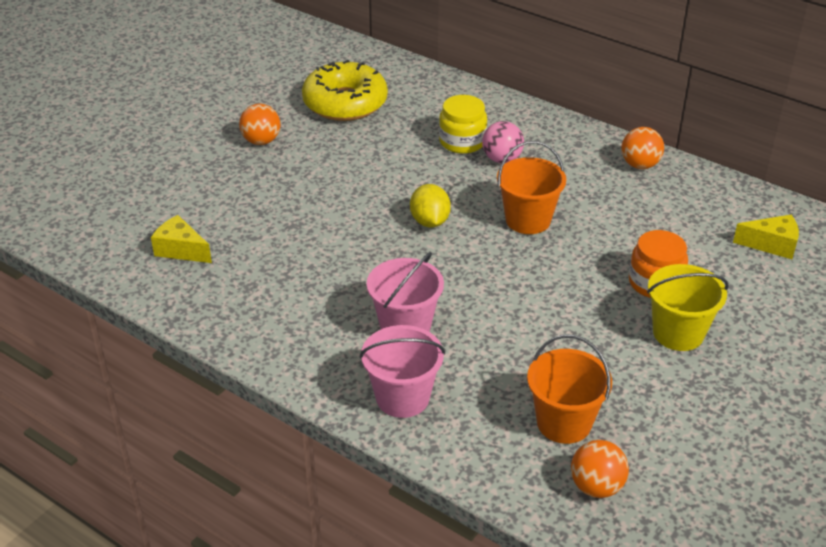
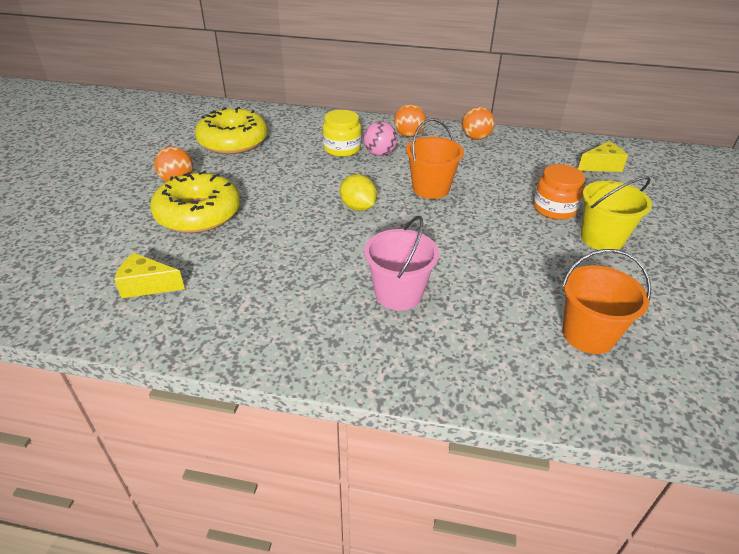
camera: 25 degrees left, 0 degrees up
pink bucket [360,325,445,418] -> none
orange ball [571,440,629,498] -> orange ball moved to [394,104,426,137]
none -> yellow donut [150,171,241,233]

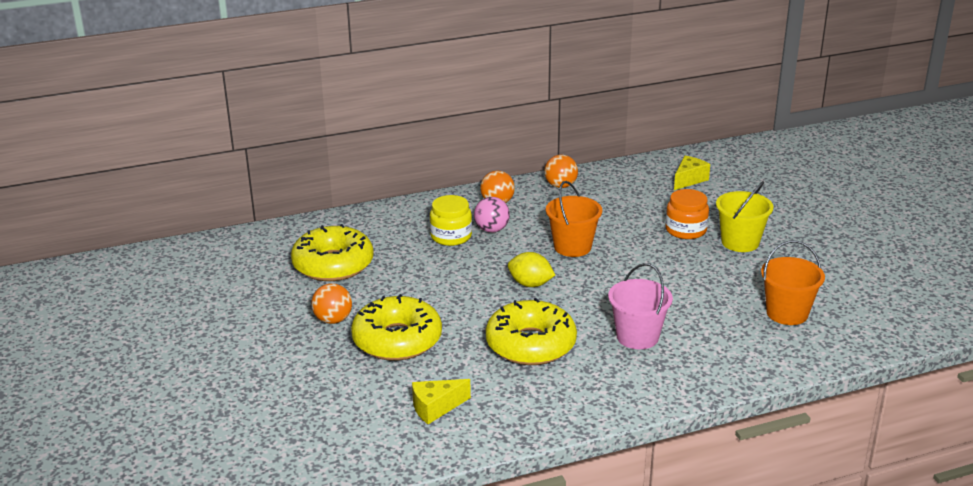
camera: 30 degrees left, 10 degrees down
none -> yellow donut [486,298,577,365]

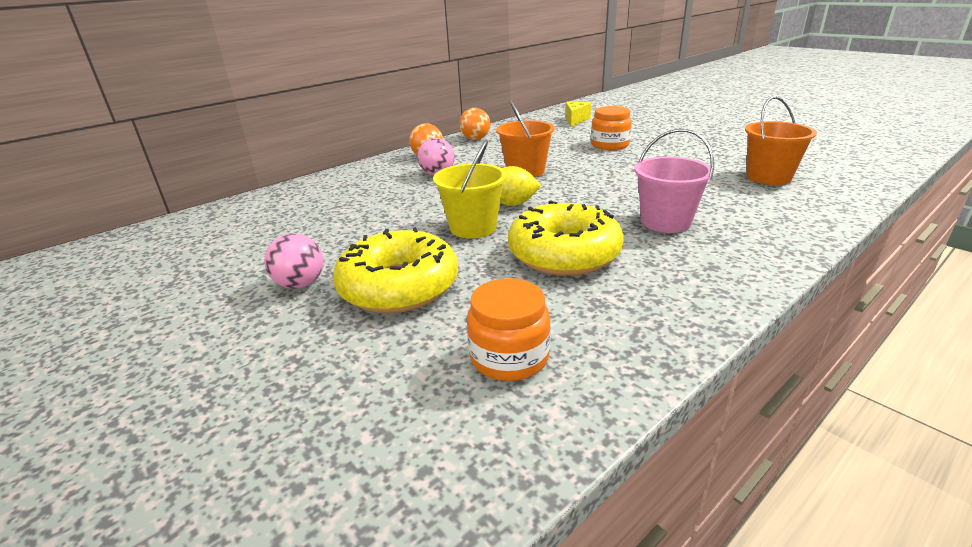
camera: 20 degrees left, 0 degrees up
yellow donut [291,224,374,281] -> none
orange ball [311,283,352,324] -> pink ball [265,233,323,289]
yellow cheese [412,379,471,424] -> orange jar [467,278,551,381]
yellow jar [430,195,472,246] -> none
yellow bucket [716,181,774,252] -> yellow bucket moved to [433,140,507,238]

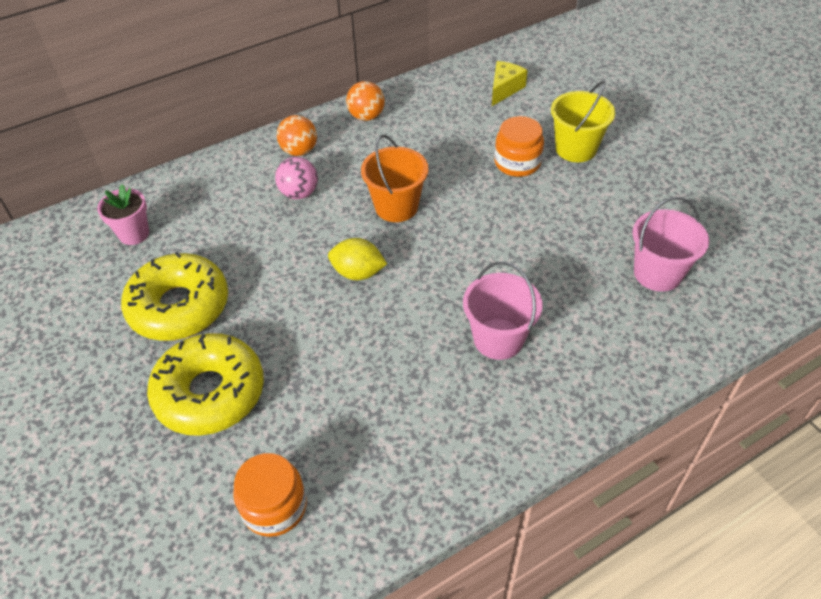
camera: 10 degrees right, 20 degrees up
pink ball [265,233,323,289] -> none
yellow bucket [433,140,507,238] -> yellow bucket moved to [551,81,615,162]
yellow donut [508,200,624,276] -> yellow donut moved to [121,252,228,341]
orange bucket [745,96,817,185] -> pink bucket [633,197,709,292]
none -> pink flower pot [97,184,149,245]

